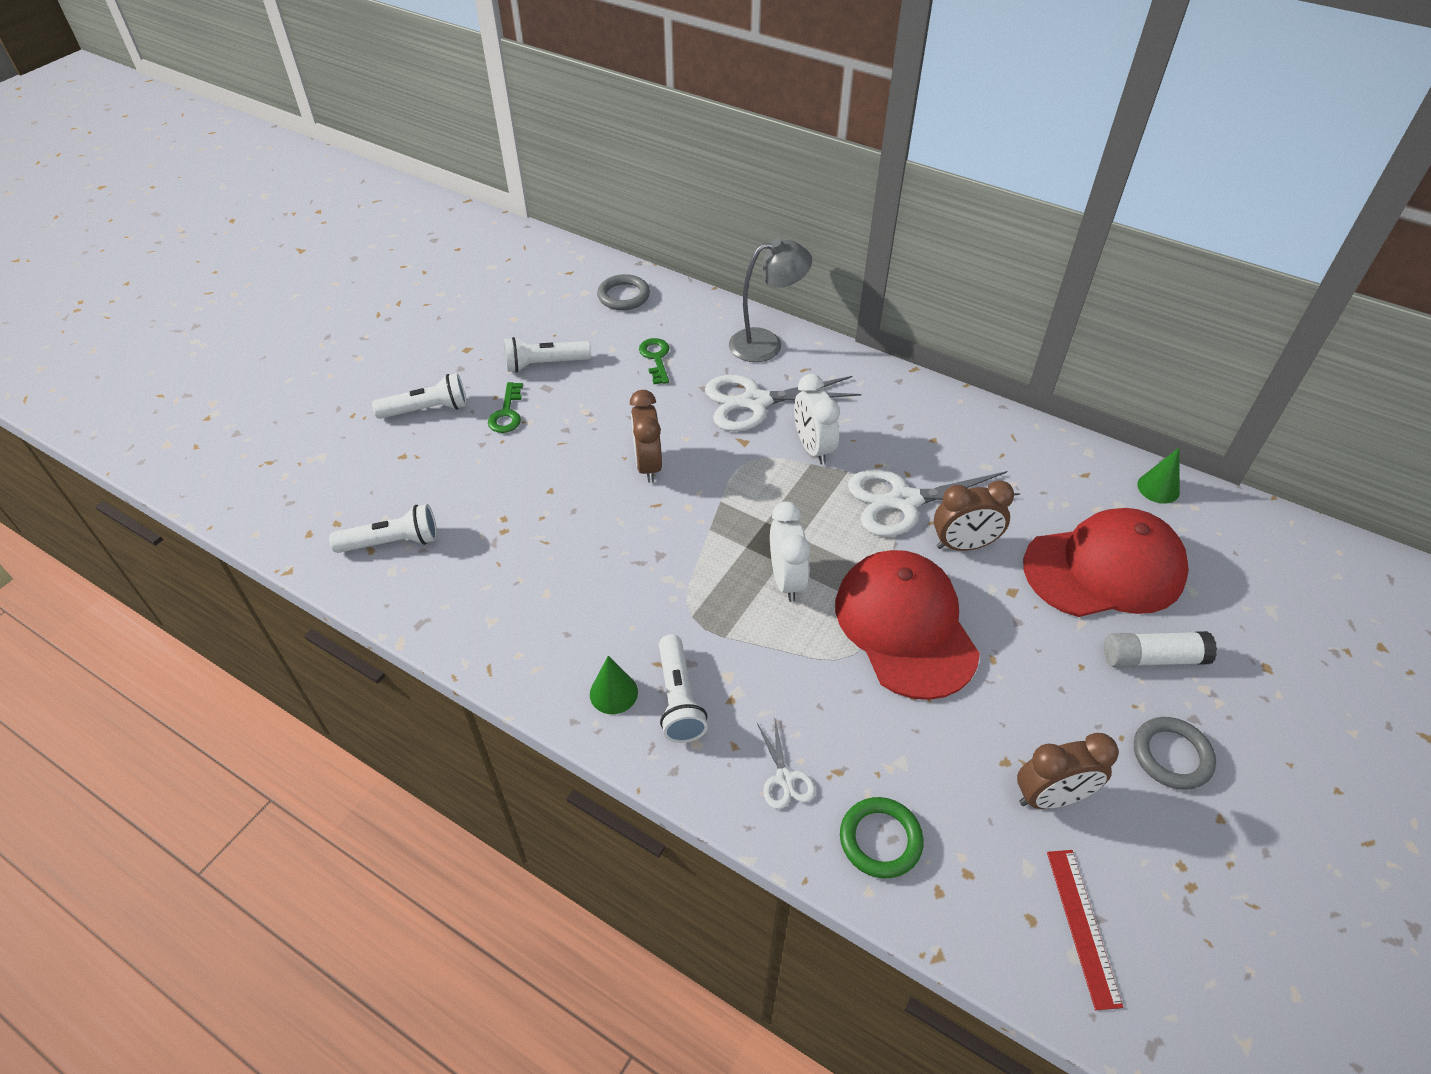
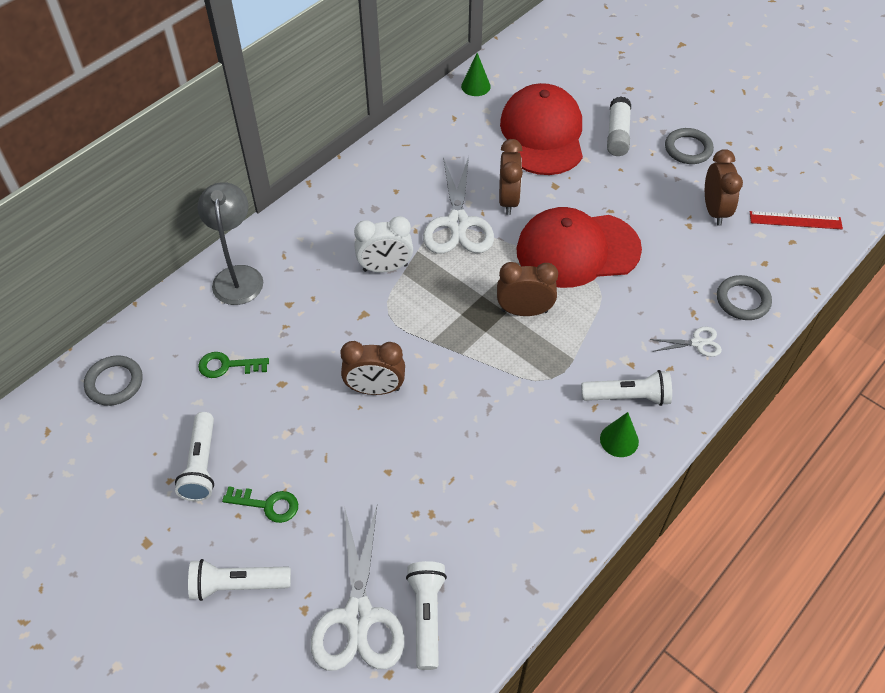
camera: 80 degrees left, 5 degrees up
white flashlight [372,373,467,419] -> white flashlight turned 90 degrees counterclockwise [188,559,291,601]
white scissors [705,375,861,432] -> white scissors moved to [311,506,405,671]
white clock [770,502,810,602] -> brown clock [497,262,558,316]
green ring [840,797,924,879] -> grey ring [717,275,772,320]

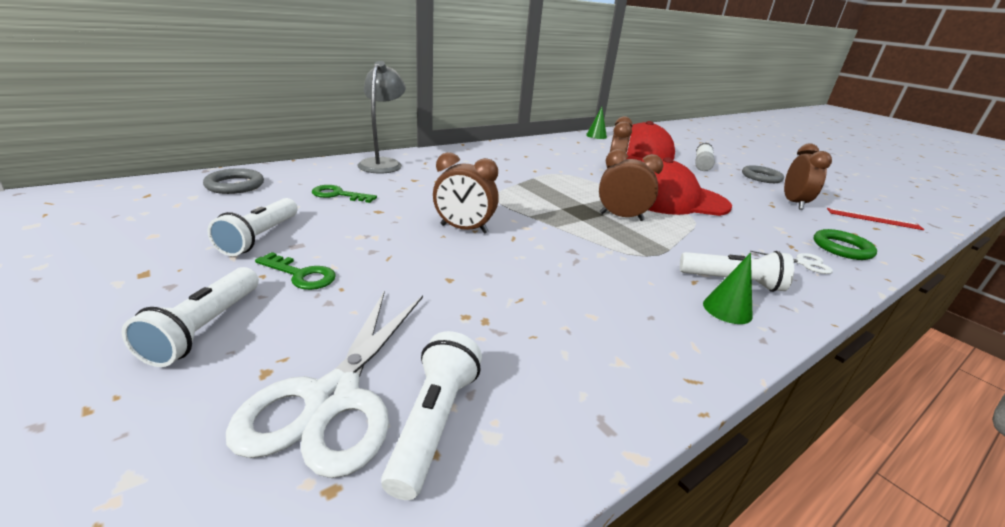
camera: 10 degrees right, 25 degrees down
white flashlight [188,559,291,601] -> white flashlight turned 90 degrees counterclockwise [122,267,259,367]
white clock [354,216,413,273] -> none
white scissors [423,156,494,254] -> none
grey ring [717,275,772,320] -> green ring [814,229,877,260]

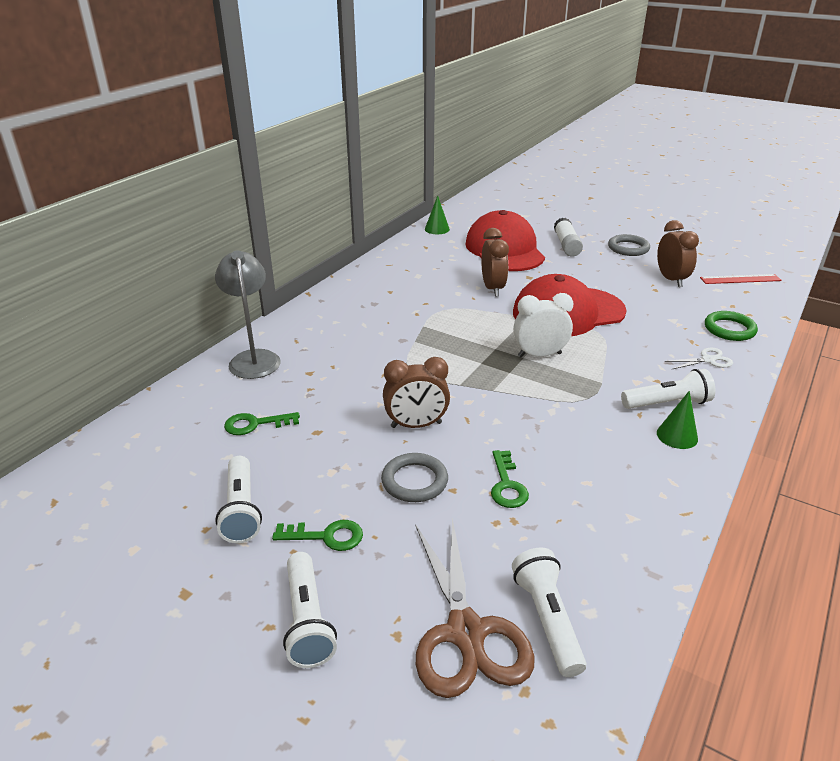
camera: 20 degrees left, 5 degrees up
grey ring [203,168,264,194] -> grey ring moved to [381,453,448,502]
white scissors [226,290,423,478] -> brown scissors [415,518,535,698]
brown clock [599,149,663,221] -> white clock [513,293,573,357]
none -> green key [491,450,529,508]

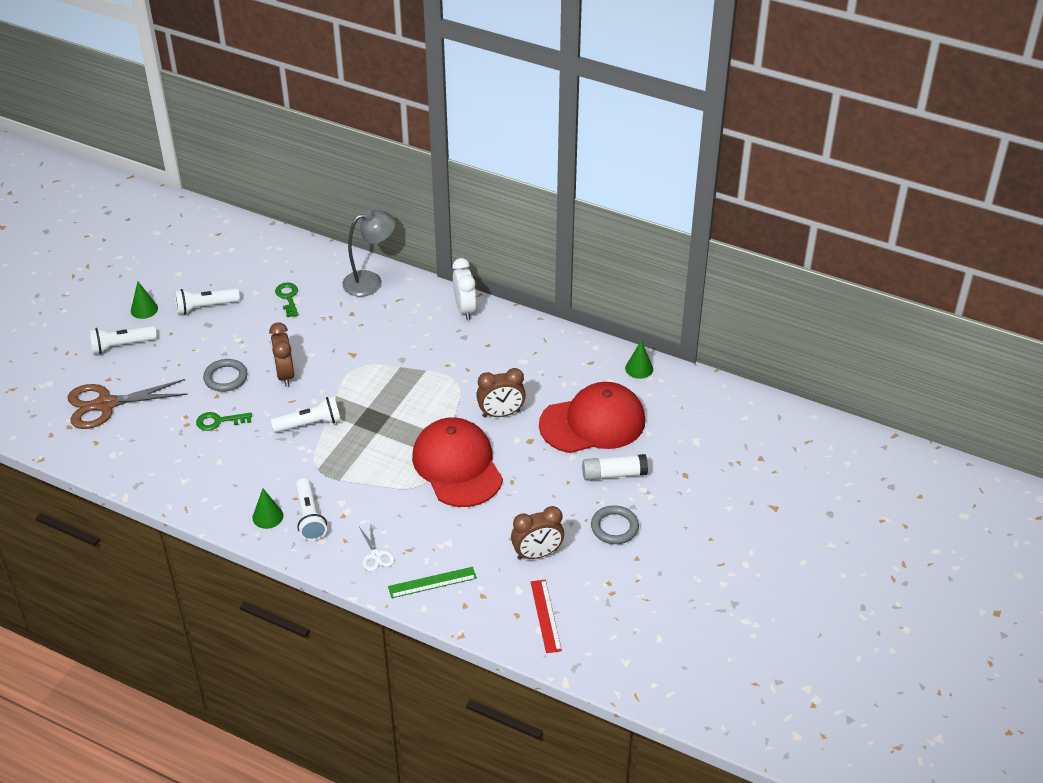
camera: 85 degrees right, 10 degrees up
green key [272,520,363,551] -> none
white flashlight [512,547,586,677] -> white flashlight moved to [271,396,341,432]
white clock [513,293,573,357] -> white clock moved to [453,258,477,320]
green ring [705,311,758,341] -> green ruler [388,567,477,598]
none -> green cone [131,281,158,319]

